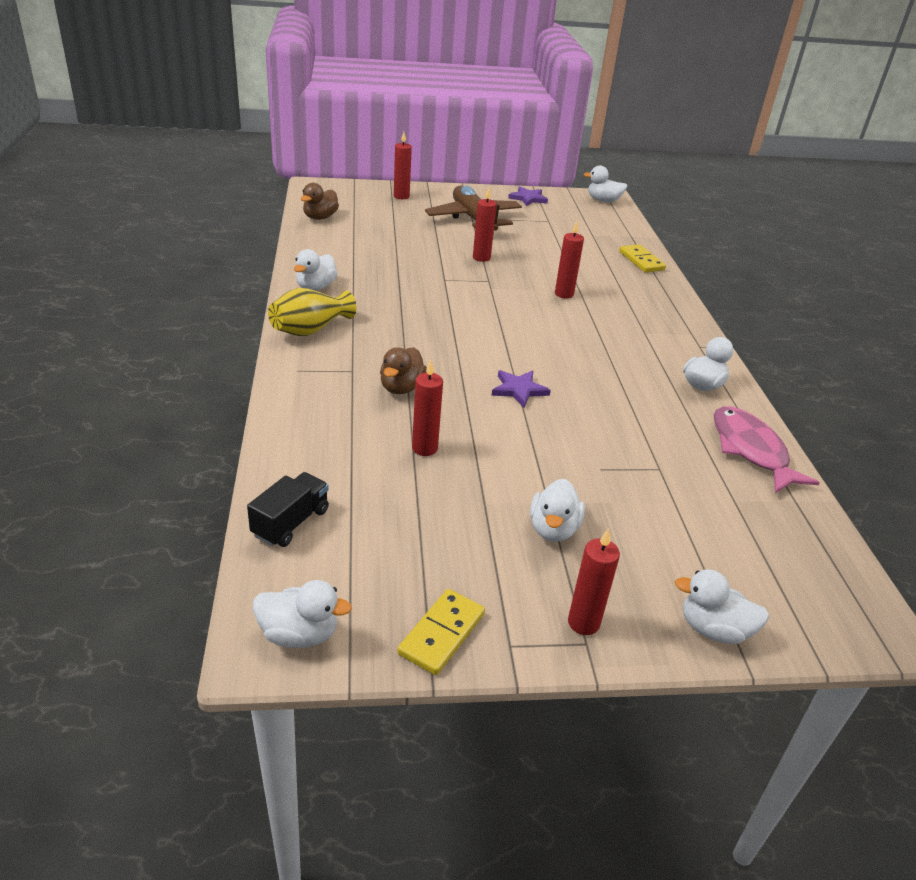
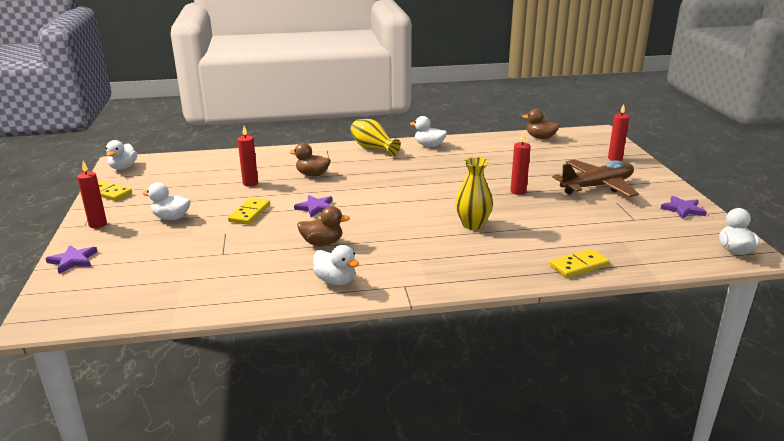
camera: 90 degrees right, 10 degrees down
black truck [247,472,329,547] -> none
red candle [555,221,584,299] -> yellow vase [455,157,493,230]
white duck [675,569,769,644] -> purple star [45,245,98,274]
pink fish [714,406,820,493] -> none
none -> yellow domino [228,198,270,225]
none -> brown duck [297,206,350,246]

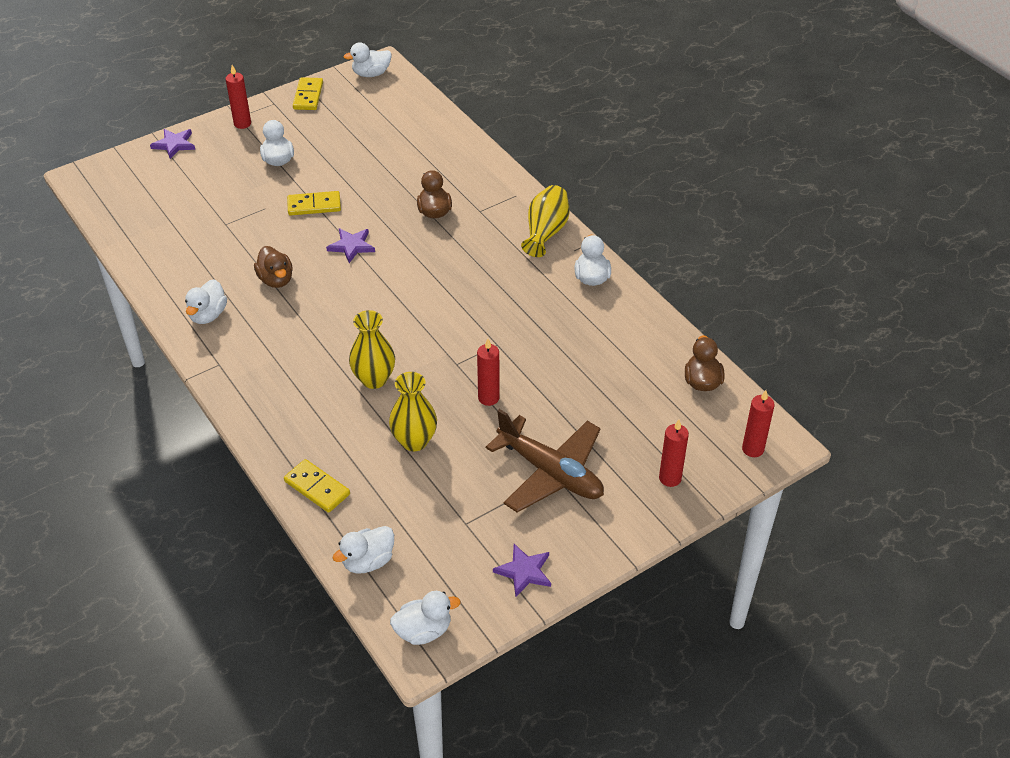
camera: 65 degrees right, 20 degrees up
red candle [237,126,258,187] -> red candle moved to [742,390,775,457]
none -> white duck [332,526,394,574]
none -> yellow vase [389,372,437,451]

